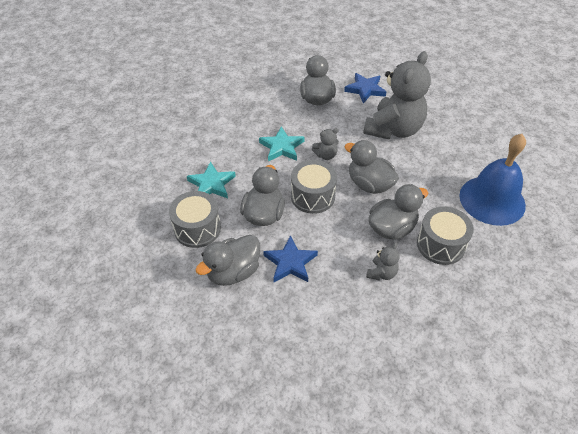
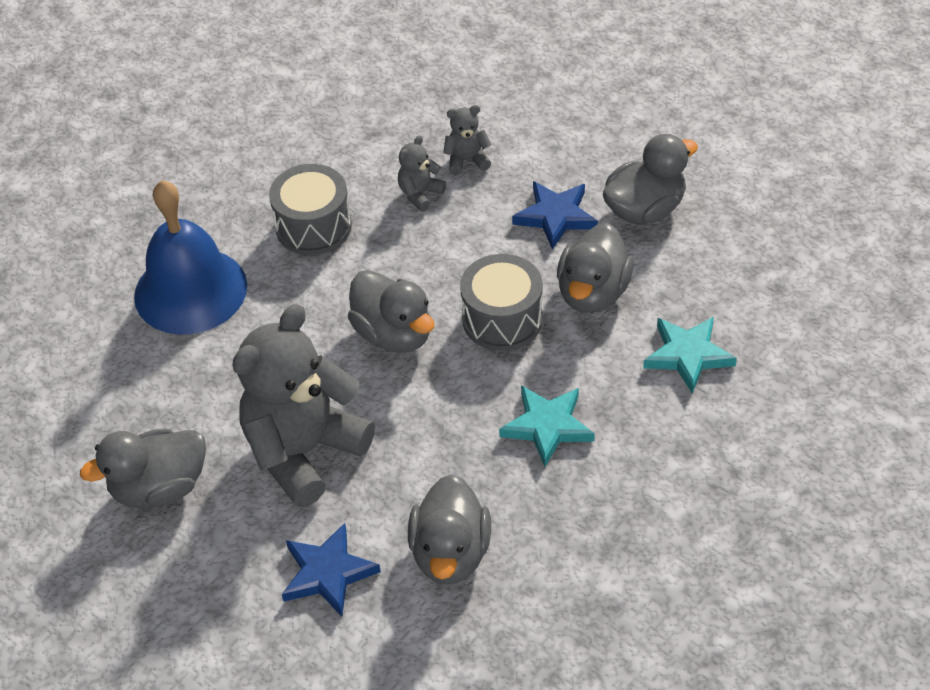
camera: 170 degrees left, 0 degrees up
grey drum [169,191,221,248] -> none
grey teddy bear [312,128,339,160] -> grey teddy bear moved to [443,105,492,175]
grey duck [368,184,428,240] -> grey duck moved to [80,429,206,508]

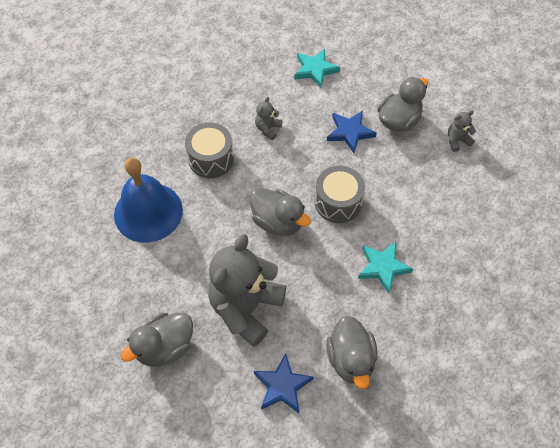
camera: 15 degrees left, 10 degrees up
grey teddy bear [443,105,492,175] -> grey teddy bear moved to [448,110,476,152]
grey duck [557,223,634,313] -> none
turquoise star [643,317,737,393] -> turquoise star moved to [294,49,340,88]

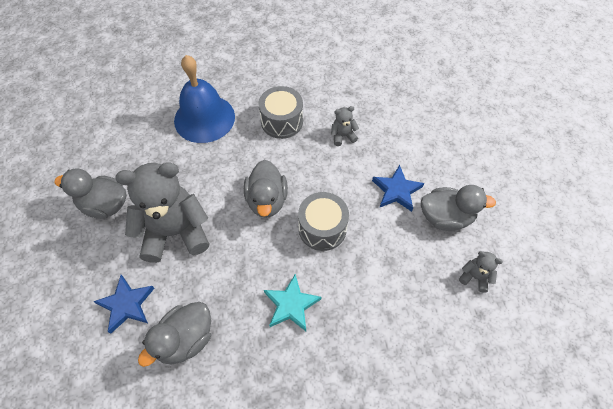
camera: 50 degrees right, 0 degrees up
turquoise star [294,49,340,88] -> none

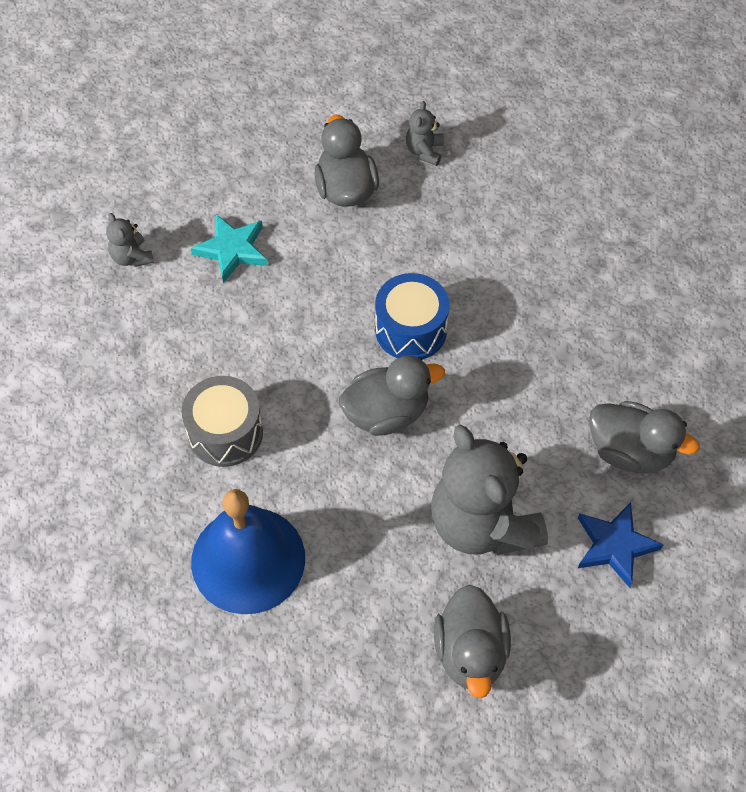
camera: 105 degrees left, 0 degrees up
turquoise star [264,274,321,331] -> turquoise star moved to [191,215,268,283]
grey drum [298,192,349,251] -> blue drum [375,273,450,359]
grey teddy bear [331,106,359,146] -> grey teddy bear moved to [106,213,154,267]
blue star [372,165,424,212] -> none

